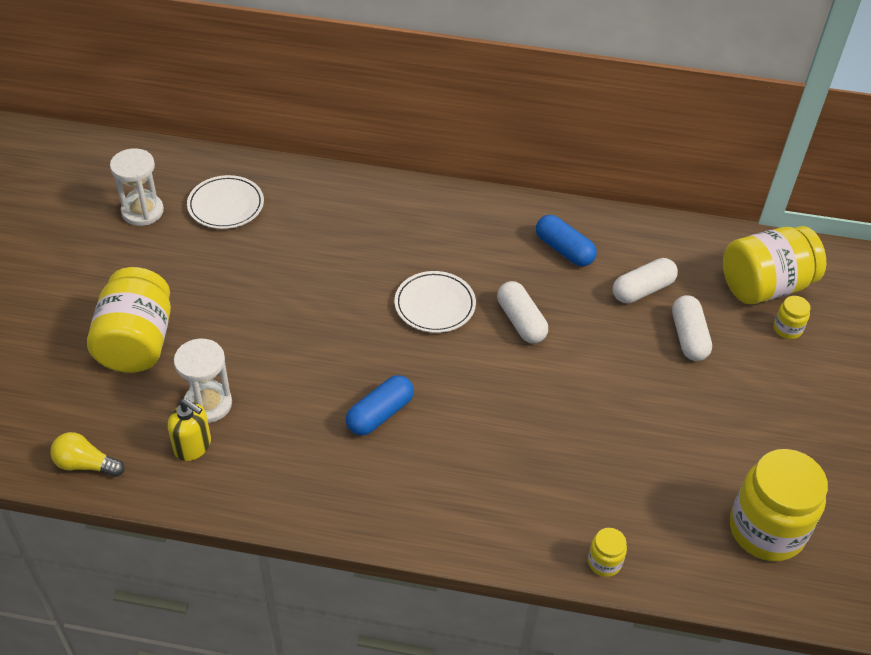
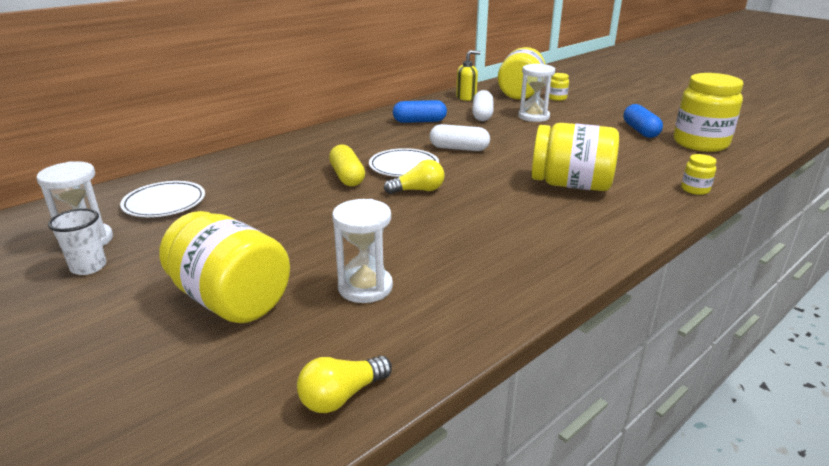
camera: 50 degrees left, 20 degrees down
yellow soap dispenser [168,398,211,461] -> yellow soap dispenser moved to [456,50,481,101]
blue capsule [346,375,414,436] -> blue capsule moved to [623,104,663,138]
white capsule [672,295,712,361] -> white hourglass [518,64,555,122]
none -> white cup [48,208,107,275]
none -> yellow capsule [329,145,365,186]
none -> yellow light bulb [384,160,445,194]
none -> yellow jar [531,123,619,191]

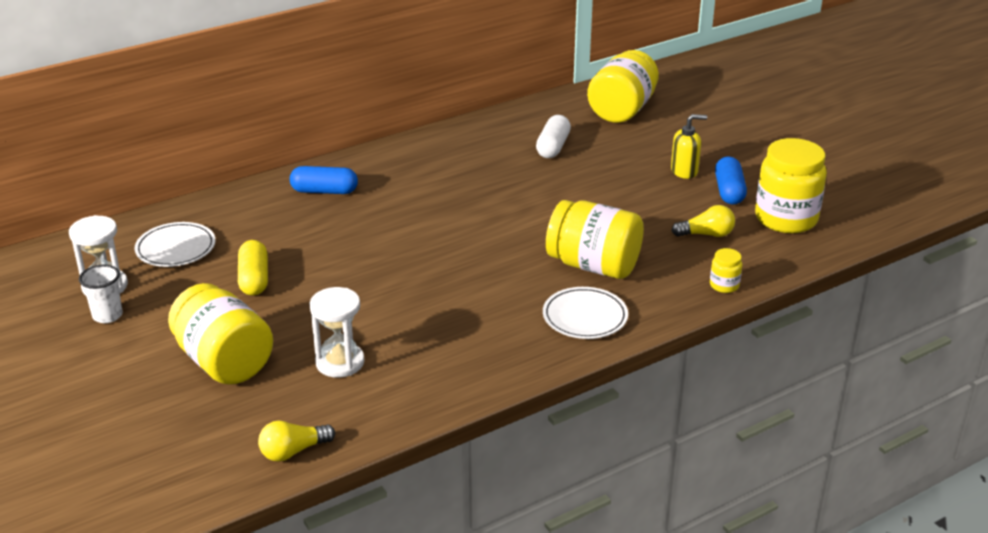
camera: 10 degrees right, 5 degrees up
yellow capsule [329,145,365,186] -> yellow capsule moved to [238,240,268,296]
white plate [369,148,439,177] -> white plate moved to [543,287,628,339]
yellow light bulb [384,160,445,194] -> yellow light bulb moved to [671,205,735,237]
blue capsule [393,100,447,123] -> blue capsule moved to [290,166,358,194]
white capsule [430,124,490,151] -> none
yellow soap dispenser [456,50,481,101] -> yellow soap dispenser moved to [671,114,707,179]
white hourglass [518,64,555,122] -> none
yellow jar [549,73,569,101] -> none

